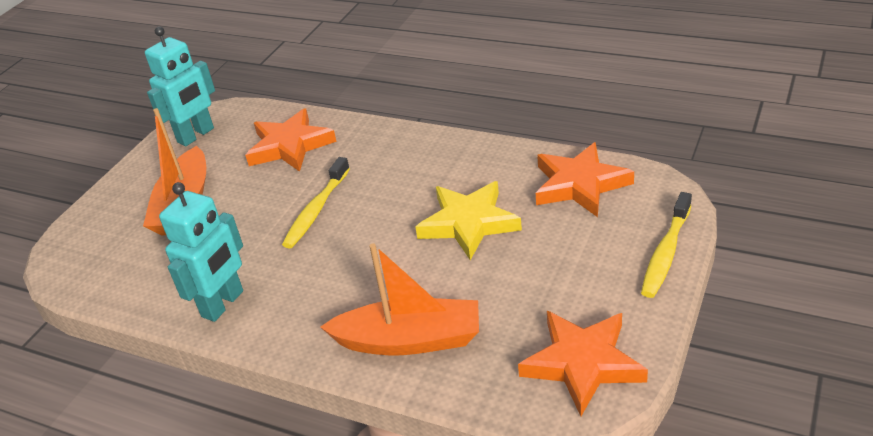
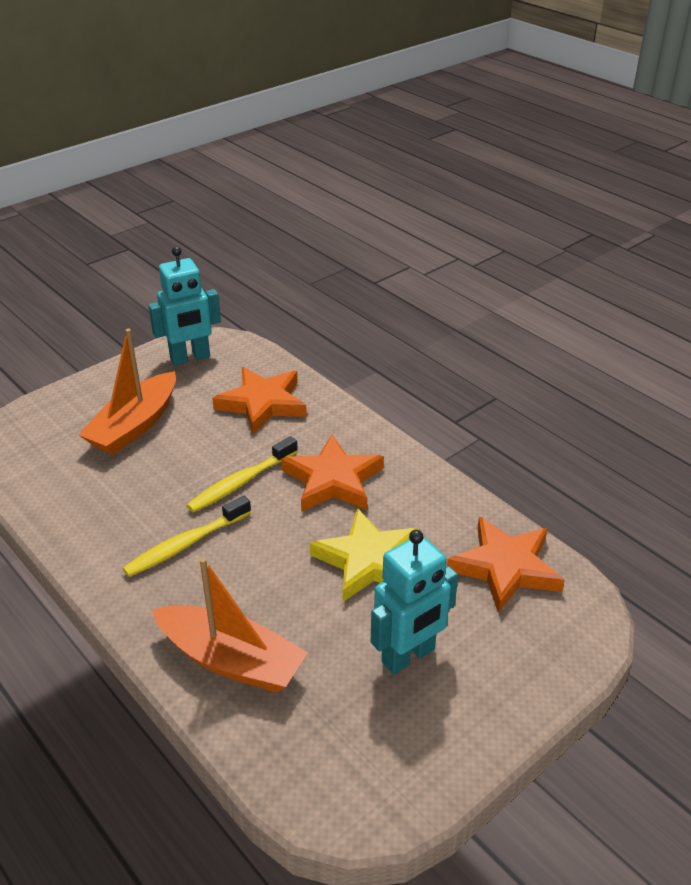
camera: 20 degrees right, 0 degrees up
turquoise robot [159,182,243,322] -> turquoise robot moved to [371,530,458,674]
orange star [518,311,648,416] -> orange star moved to [281,434,384,512]
yellow toothbrush [641,192,692,298] -> yellow toothbrush moved to [123,496,251,577]

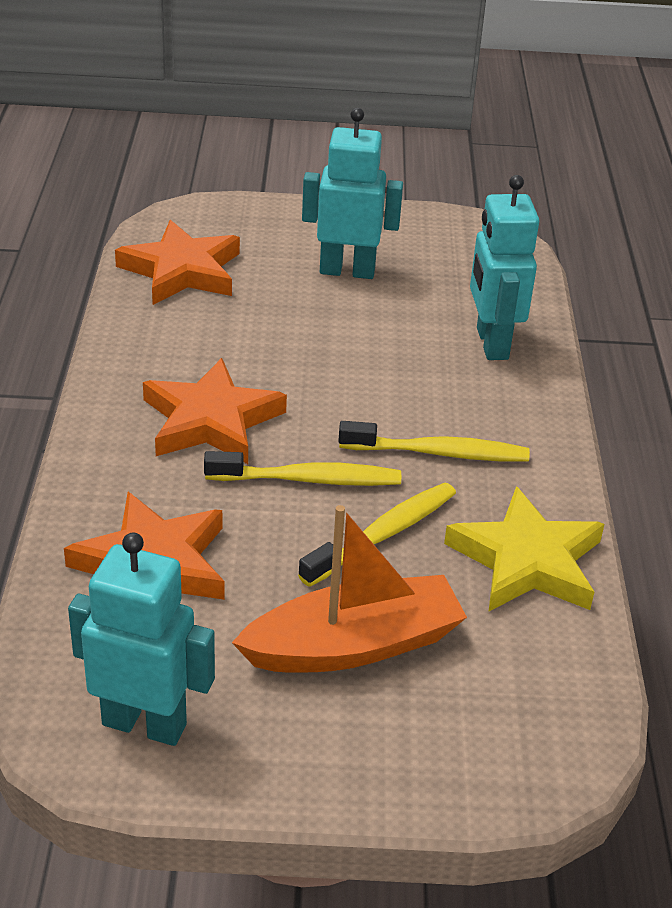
camera: 140 degrees left, 0 degrees up
orange boat [152,557,308,693] -> turquoise robot [470,175,539,360]
yellow star [310,508,420,602] -> yellow star moved to [444,486,605,611]
none -> yellow toothbrush [298,483,456,587]

